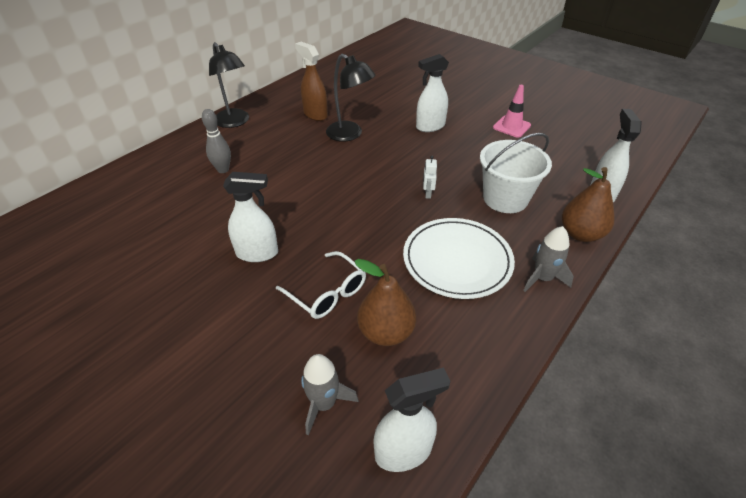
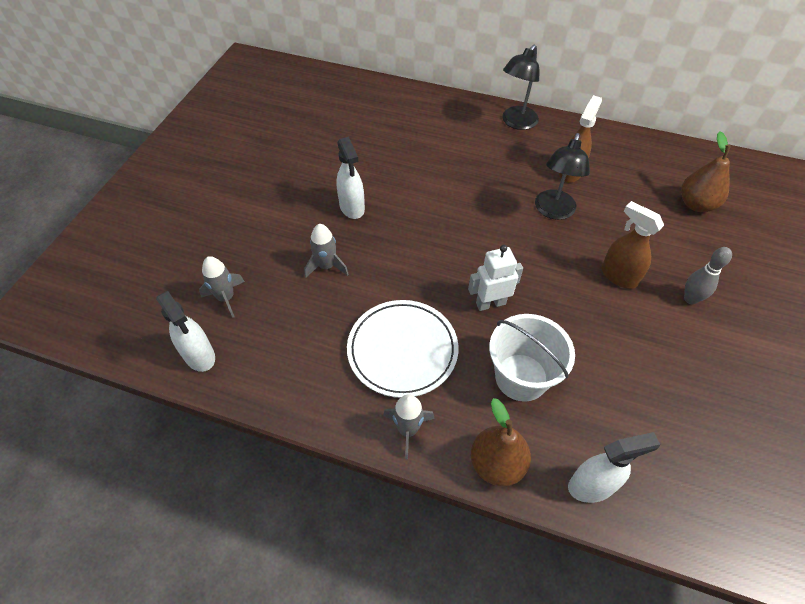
camera: 70 degrees right, 10 degrees up
grey bowling pin [202,109,231,173] -> grey bowling pin moved to [684,247,732,304]
white glasses [276,251,366,319] -> grey rocket [304,224,349,278]
brown pear [354,259,416,346] -> brown pear moved to [681,131,731,212]
white spray bottle [416,54,449,132] -> brown spray bottle [602,201,664,289]
white robot [423,156,437,199] -> white robot [468,245,523,311], size x1.77
pink traffic cone [493,85,531,138] -> none

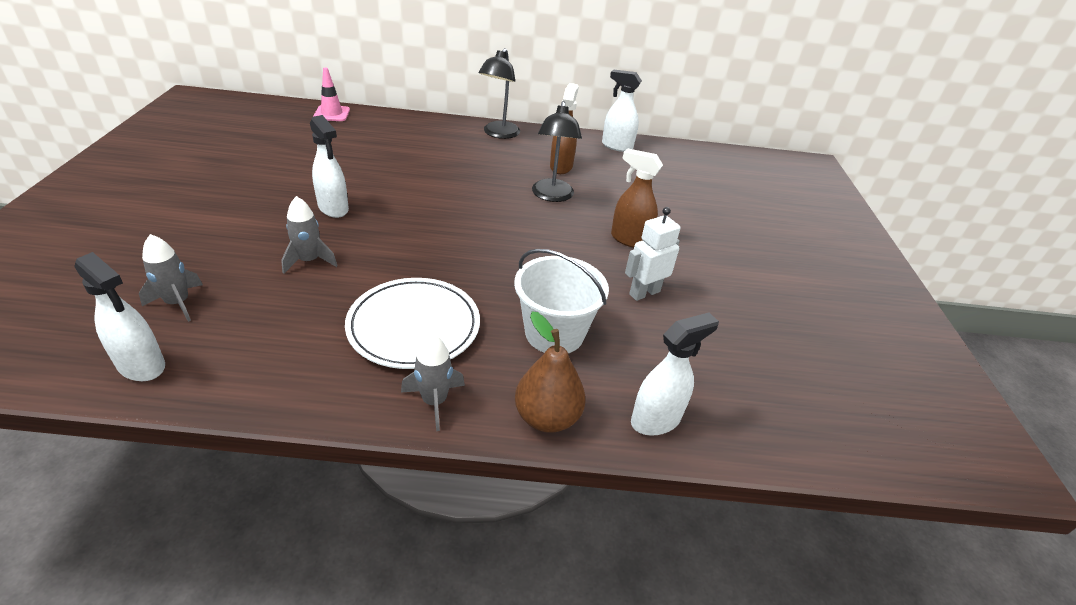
camera: 20 degrees left, 15 degrees down
white robot [468,245,523,311] -> white robot moved to [625,207,681,301]
brown pear [681,131,731,212] -> none
grey bowling pin [684,247,732,304] -> none
none -> pink traffic cone [313,67,350,121]
none -> white spray bottle [602,69,642,152]

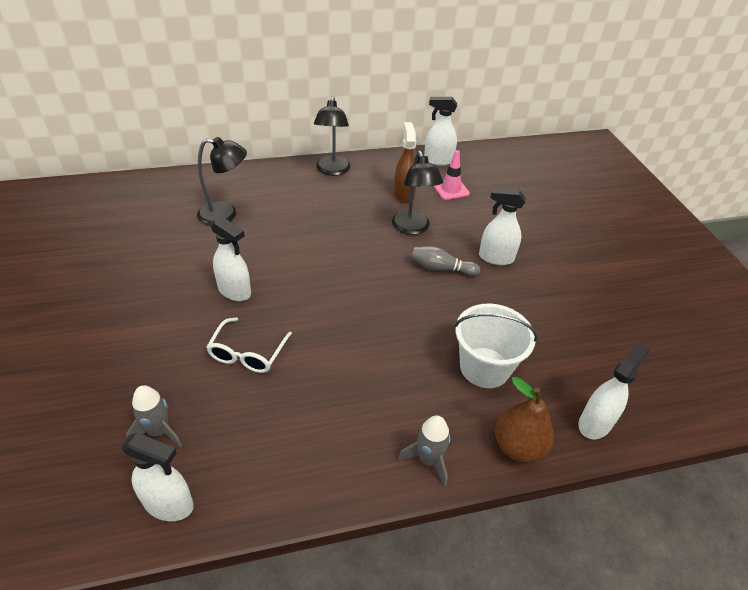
camera: 15 degrees left, 5 degrees up
grey rocket [281,196,338,274] -> white glasses [206,317,292,373]
pink traffic cone [313,67,350,121] -> pink traffic cone moved to [433,150,470,200]
white plate [345,278,480,369] -> none
brown spray bottle [611,148,663,248] -> white spray bottle [479,188,525,265]
white robot [625,207,681,301] -> none
none -> black lamp [197,137,247,226]
none -> grey bowling pin [411,246,480,276]

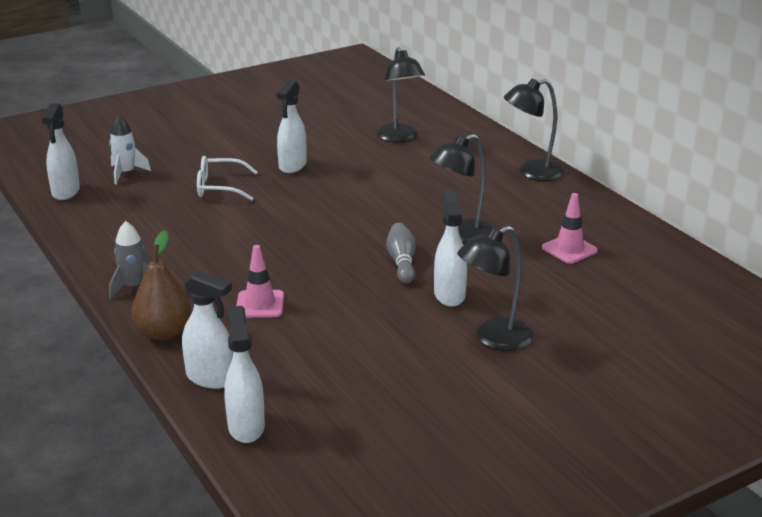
camera: 75 degrees right, 15 degrees down
grey rocket [126,385,182,448] -> white rocket [109,115,151,184]
brown spray bottle [394,122,416,203] -> none
white spray bottle [424,97,457,166] -> white spray bottle moved to [224,306,265,443]
white bucket [454,304,538,388] -> pink traffic cone [236,245,284,318]
none -> black lamp [457,226,533,351]

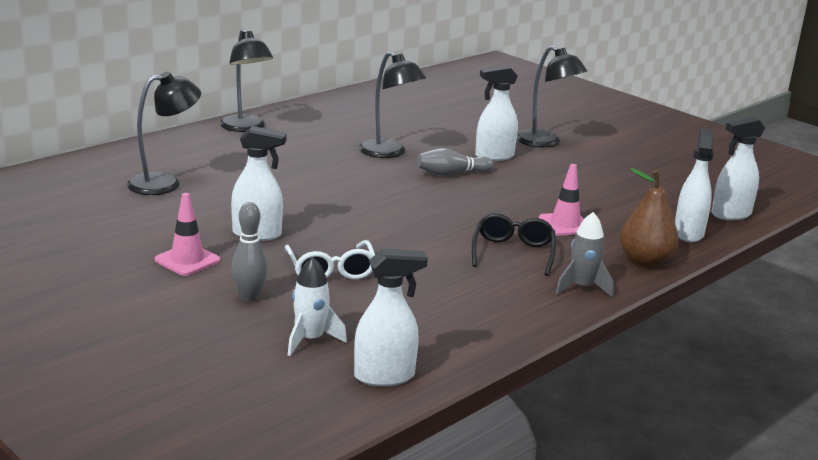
camera: 105 degrees left, 5 degrees down
pink traffic cone [542,193,598,264] -> pink traffic cone moved to [155,193,220,276]
none -> grey bowling pin [232,202,268,302]
none -> black glasses [472,213,556,276]

